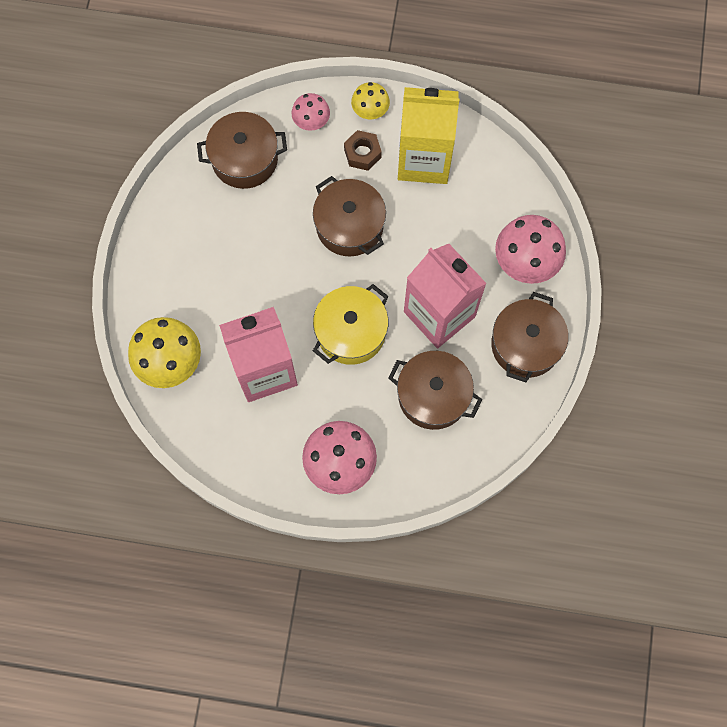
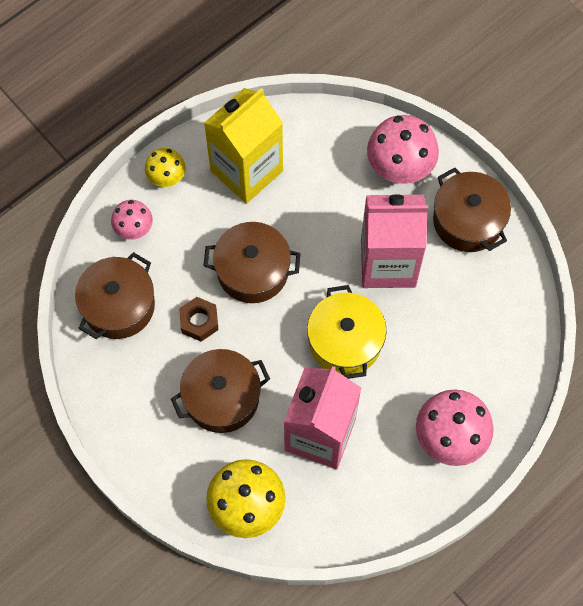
camera: 50 degrees left, 5 degrees down
brown nut [344,130,382,171] -> brown nut moved to [179,297,218,341]
brown pot [388,351,482,430] -> brown pot moved to [171,349,270,433]

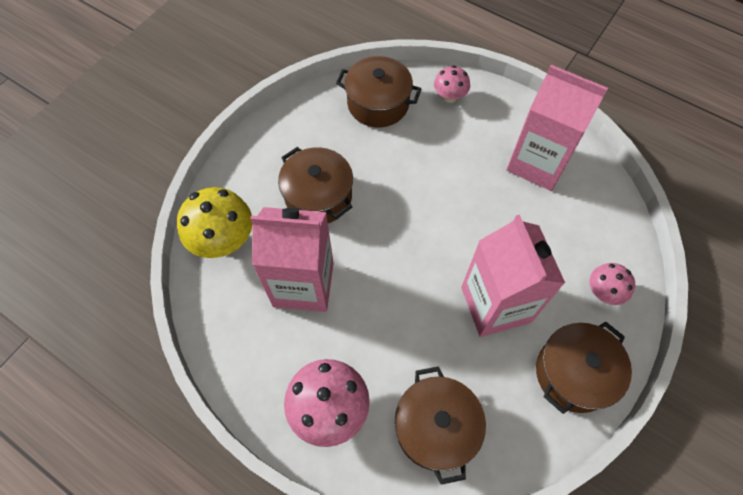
camera: 75 degrees right, 5 degrees down
yellow mushroom [145,148,186,187] -> none
brown nut [179,297,218,341] -> none
brown pot [203,222,301,303] -> brown pot moved to [395,366,486,485]
yellow carton [204,88,283,204] -> pink carton [506,65,608,191]
yellow pot [307,285,387,379] -> none
pink mushroom [367,115,439,184] -> pink mushroom [590,263,635,305], size x0.57

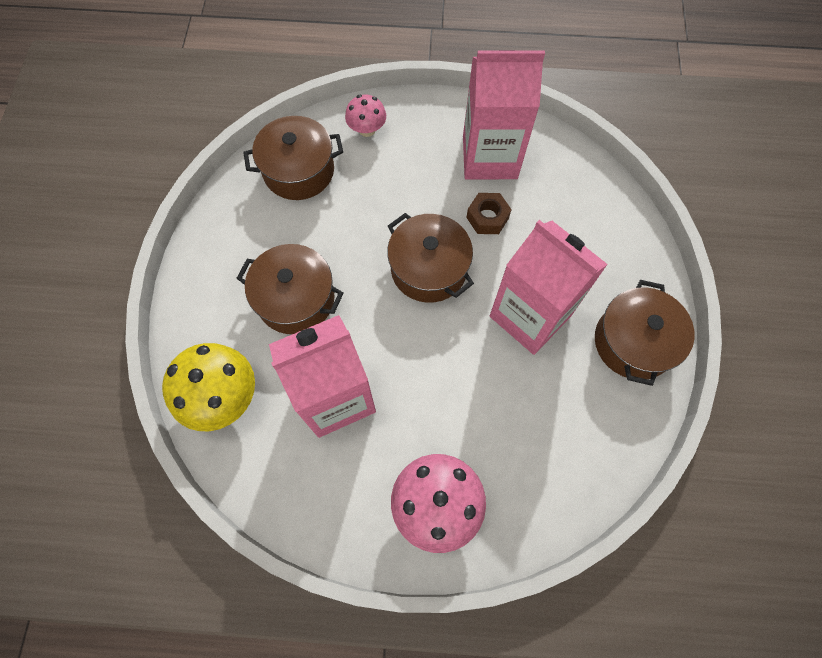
camera: 30 degrees left, 5 degrees up
brown pot [395,366,486,485] -> brown pot moved to [387,213,474,303]
pink mushroom [590,263,635,305] -> none
none -> brown nut [466,193,512,234]

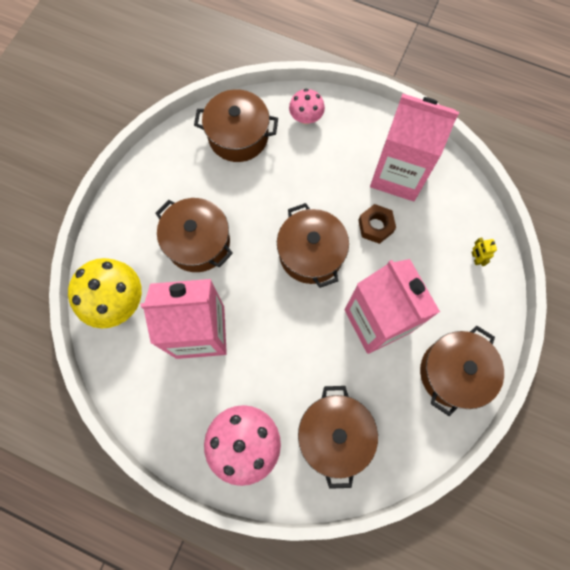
camera: 20 degrees right, 5 degrees up
none -> brown pot [298,386,378,489]
none -> yellow robot [471,238,497,266]

